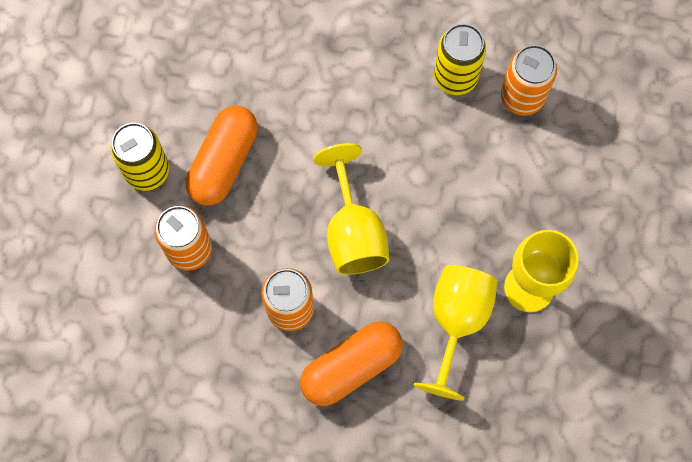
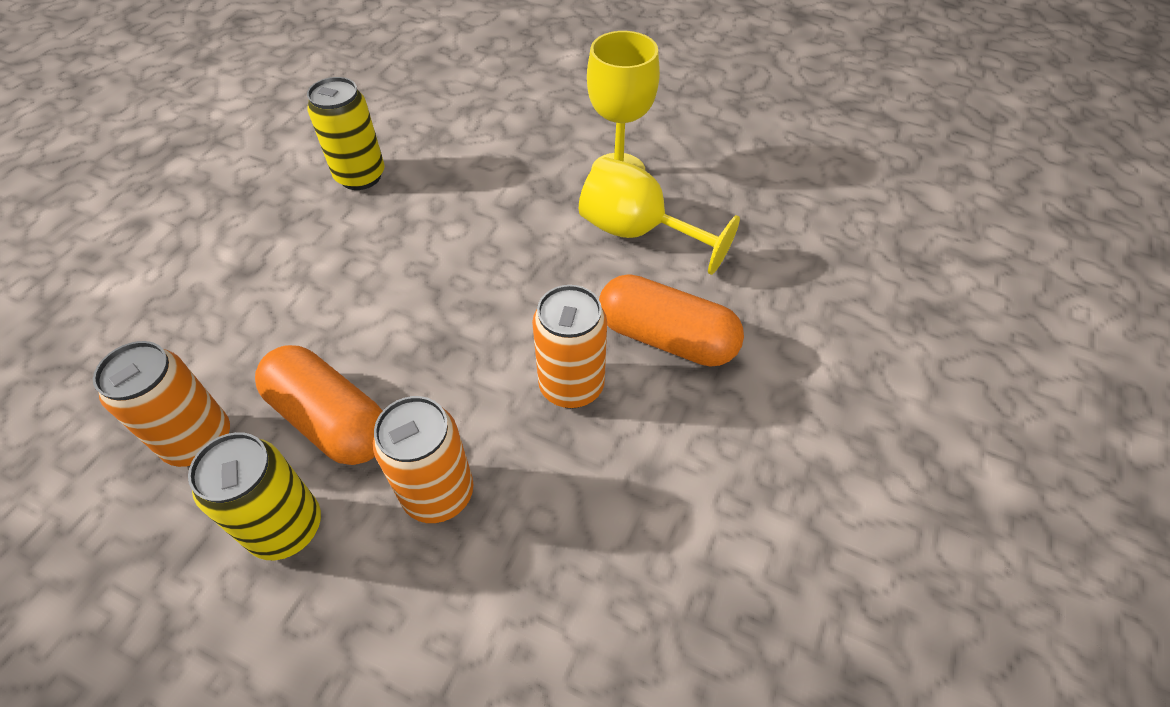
camera: 75 degrees left, 20 degrees down
orange capsule [300,321,403,406] -> orange capsule turned 45 degrees counterclockwise [599,274,744,367]
yellow goblet [313,143,389,275] -> none
orange can [501,45,557,116] -> orange can moved to [93,341,230,467]

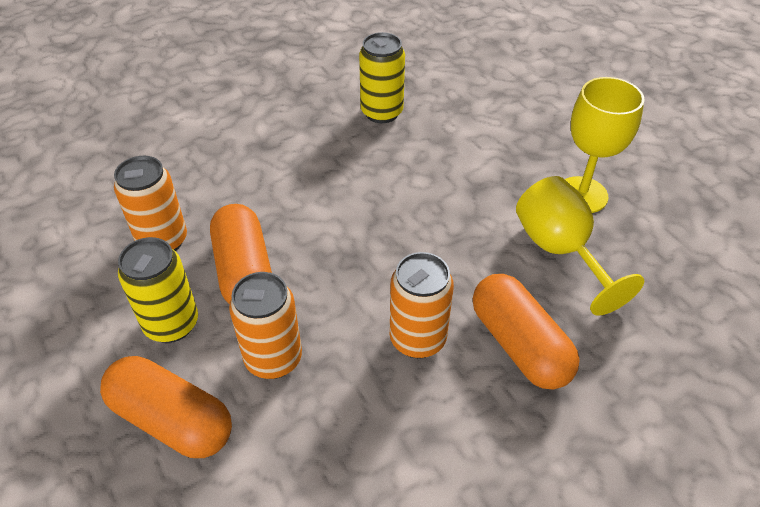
camera: 35 degrees right, 5 degrees down
none -> orange capsule [100,356,232,458]

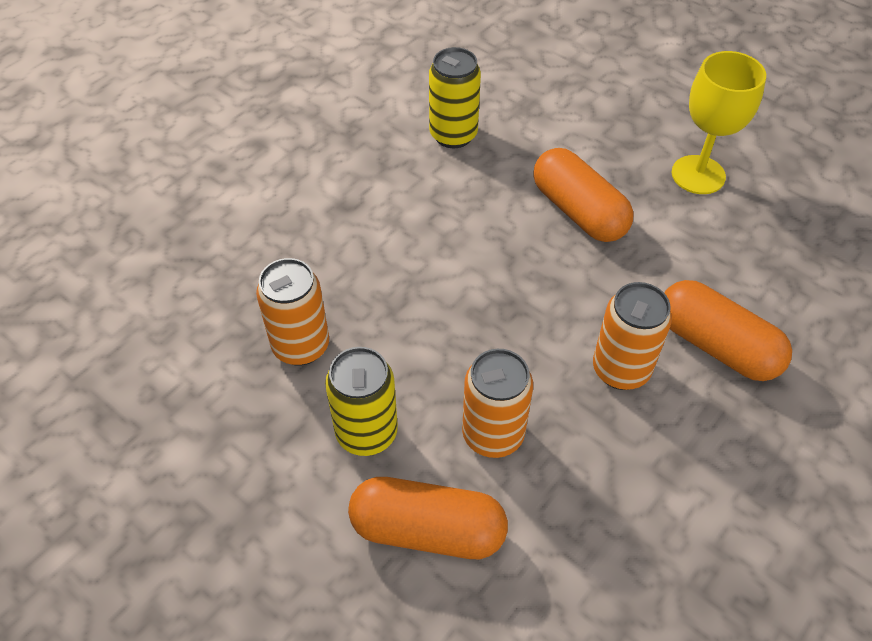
camera: 20 degrees left, 5 degrees up
orange capsule [210,204,272,304] -> orange capsule moved to [533,148,634,242]
yellow goblet [516,176,645,316] -> none

